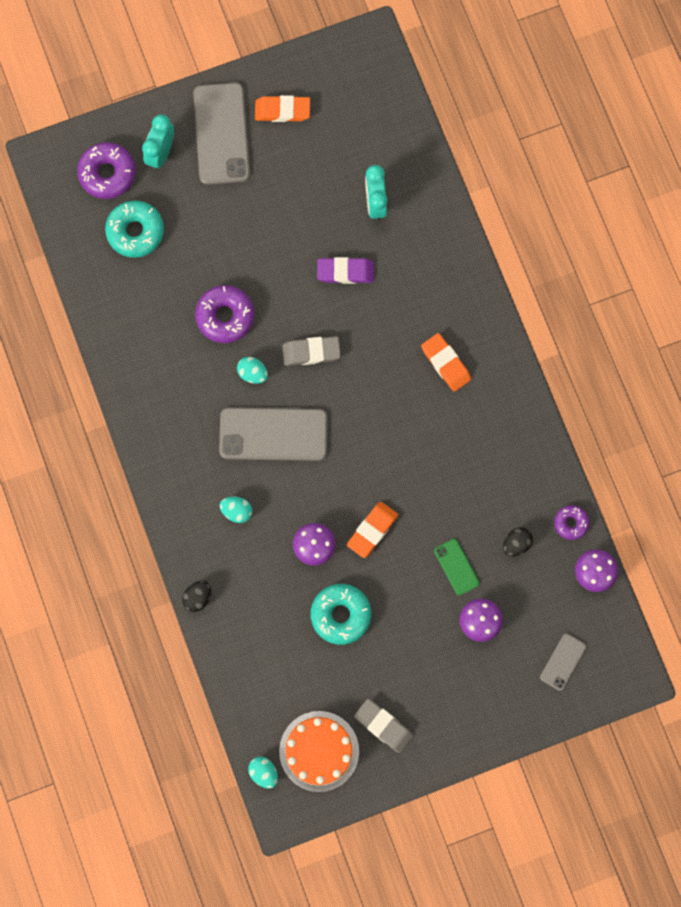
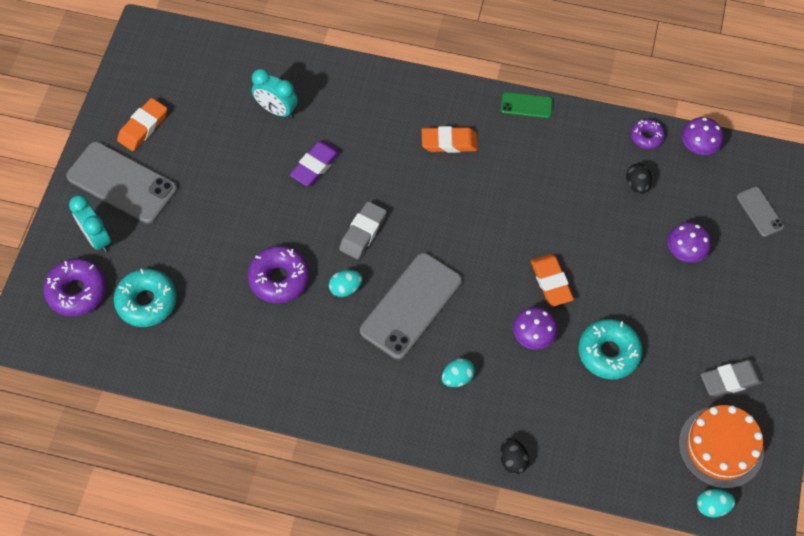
camera: 55 degrees left, 15 degrees down
green phone [434,539,480,595] -> green phone moved to [501,92,553,118]

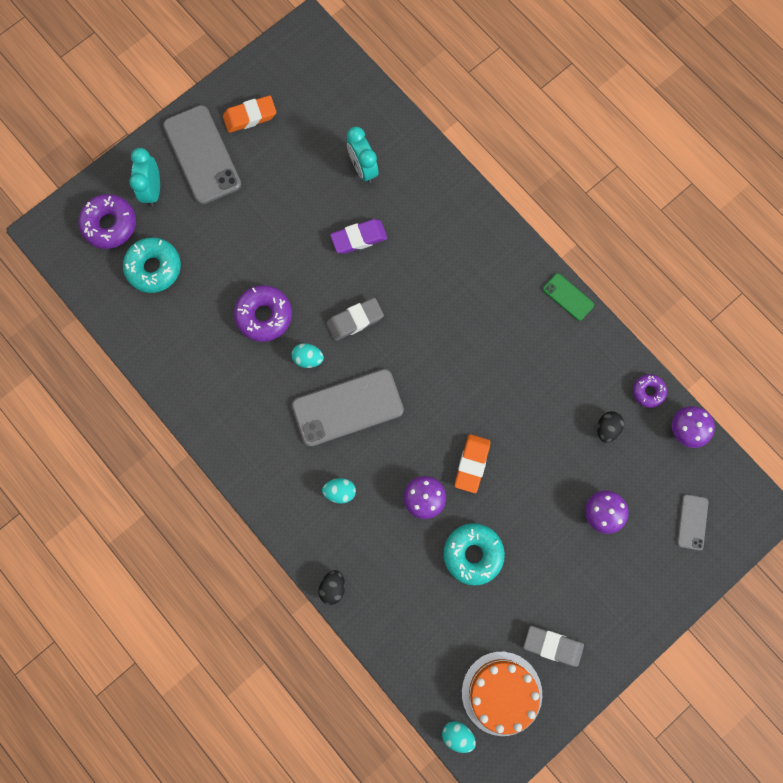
camera: 35 degrees right, 15 degrees up
orange eraser [422,126,478,153] -> none

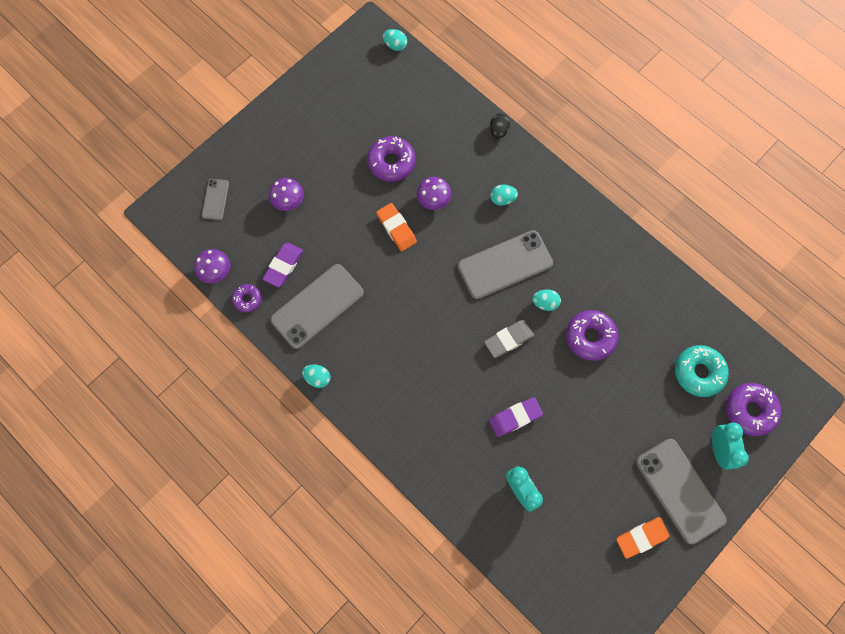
camera: 175 degrees right, 5 degrees down
turquoise donut [443,523,505,586] -> purple donut [367,136,415,182]
orange eraser [455,434,490,493] -> orange eraser turned 45 degrees counterclockwise [376,203,417,251]
orange cake [462,651,542,736] -> none
grey eraser [523,626,584,667] -> none
green phone [543,273,594,321] -> turquoise egg [302,364,331,388]
black egg [597,411,624,443] -> purple eraser [263,243,303,287]
none -> grey phone [270,264,364,349]

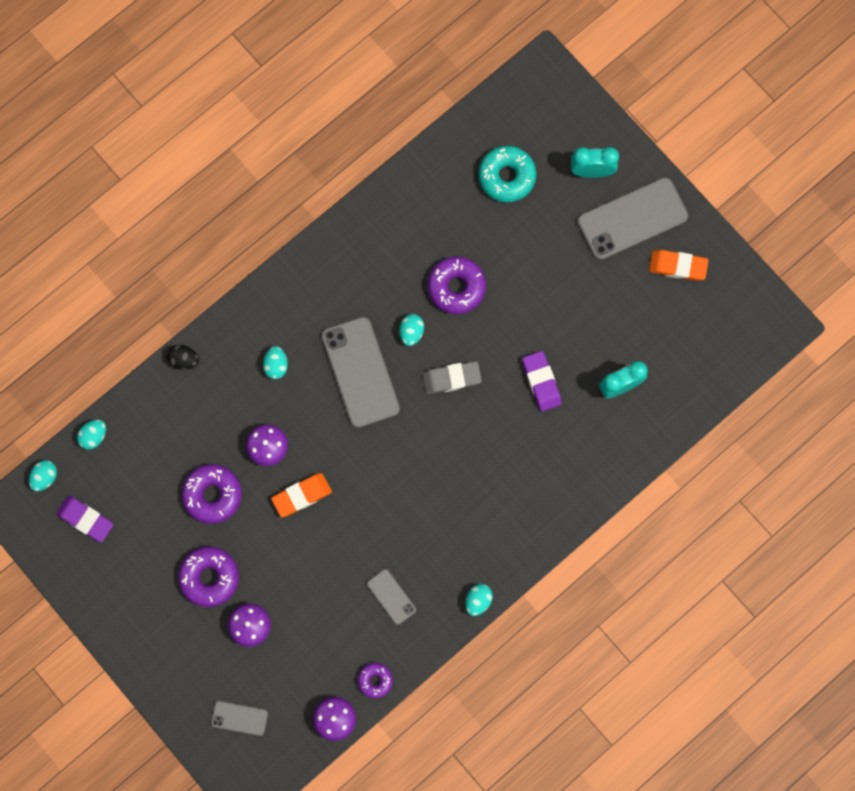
camera: 85 degrees left, 5 degrees up
purple eraser [263,243,303,287] -> purple eraser moved to [56,495,114,543]
grey phone [270,264,364,349] -> grey phone [367,569,416,625], size x0.49
grey eraser [484,320,534,358] -> grey eraser turned 75 degrees counterclockwise [422,361,482,394]
orange eraser [616,517,670,559] -> orange eraser turned 60 degrees counterclockwise [649,250,709,281]
purple donut [726,383,781,436] -> purple donut moved to [178,547,239,607]
none -> turquoise egg [77,420,106,450]

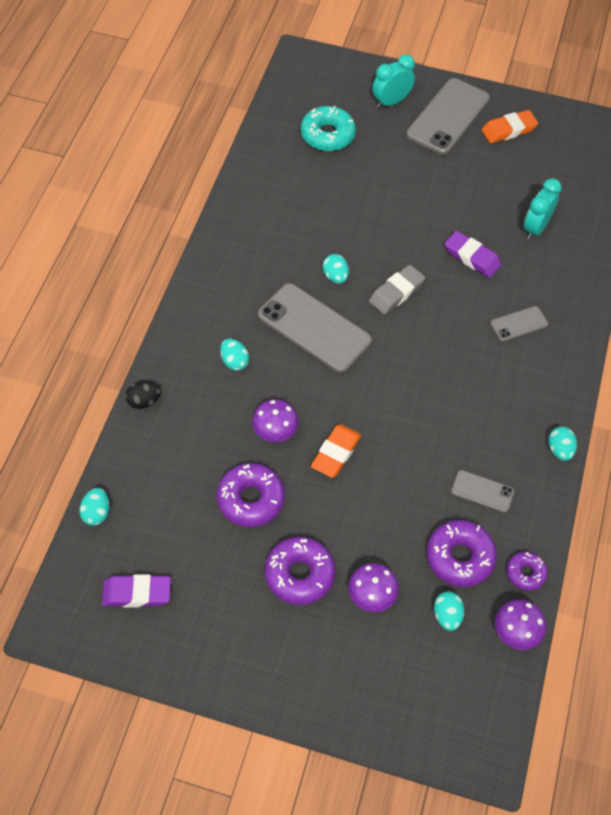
camera: 35 degrees left, 20 degrees down
turquoise egg [29,460,57,491] -> turquoise egg moved to [434,592,464,631]
grey phone [211,701,268,736] -> grey phone moved to [490,306,548,341]
purple donut [428,257,486,314] -> purple donut moved to [427,520,497,587]

